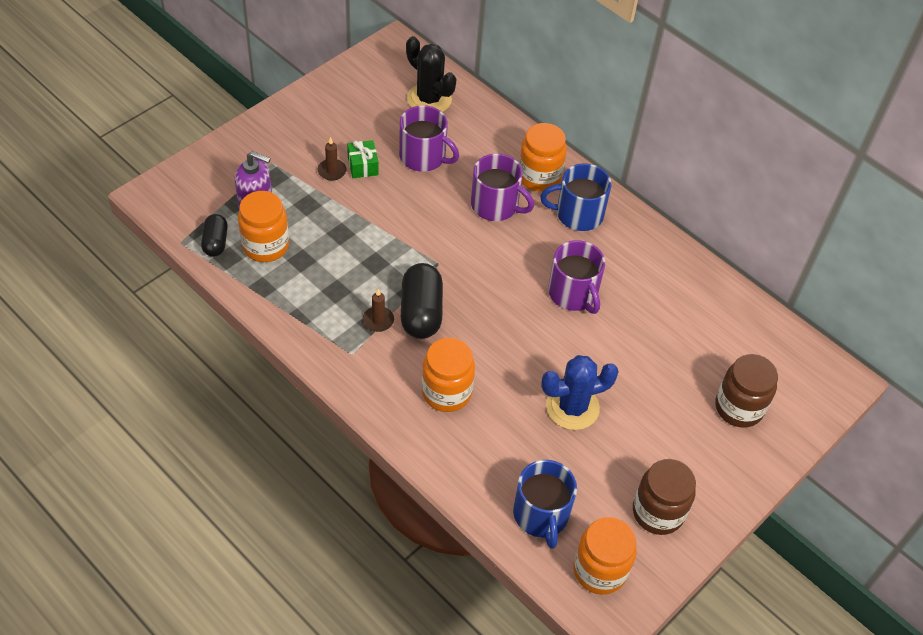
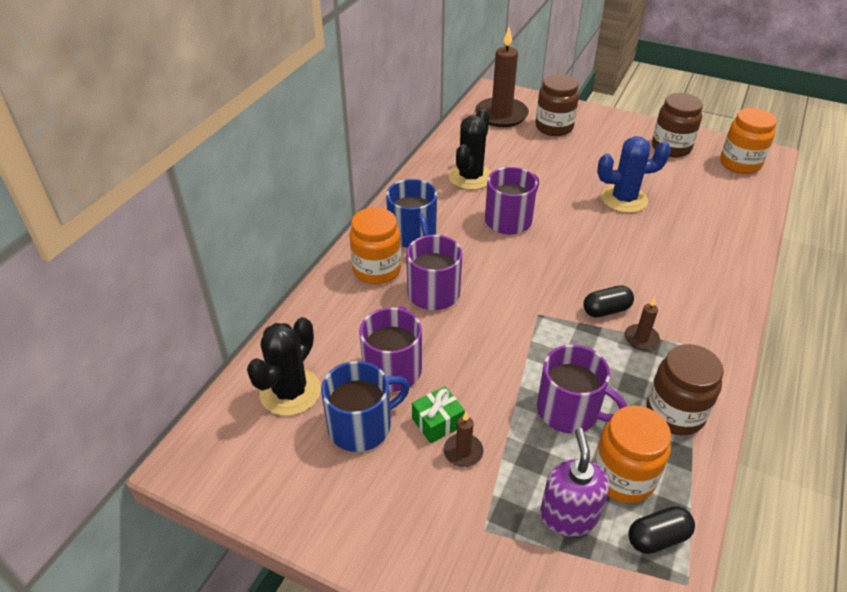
camera: 105 degrees left, 10 degrees down
black capsule [401,263,443,339] -> black capsule [583,285,634,317], size x0.59
orange jar [422,338,475,412] -> none
blue mug [513,460,577,549] -> blue mug moved to [321,361,410,452]
blue cactus [541,355,619,430] -> blue cactus turned 60 degrees counterclockwise [597,136,671,213]
none -> black cactus [449,109,492,190]
none -> brown candle [475,28,529,127]
none -> purple mug [537,345,627,433]
none -> brown jar [646,344,724,435]

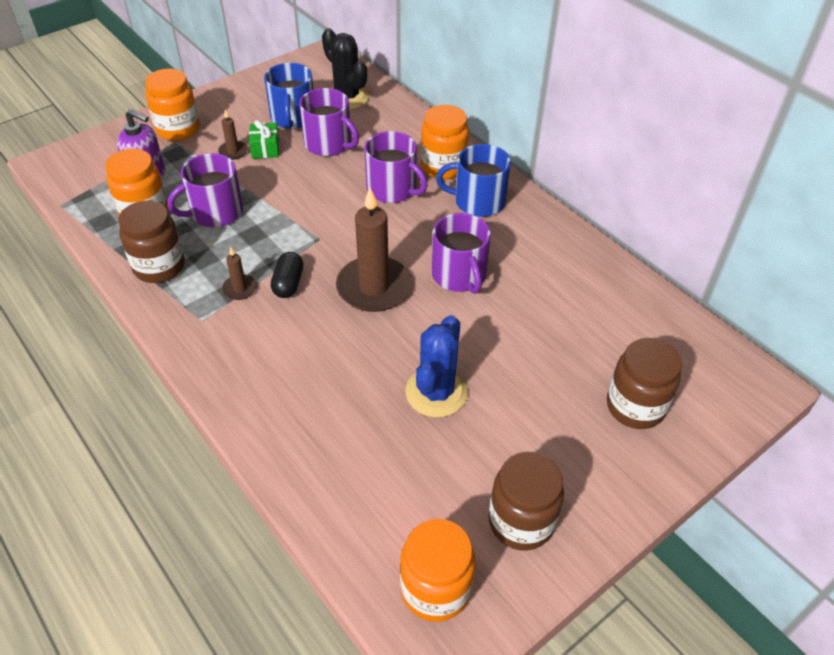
camera: 115 degrees right, 5 degrees up
black cactus [449,109,492,190] -> none
brown candle [475,28,529,127] -> brown candle moved to [336,188,412,312]
black capsule [628,506,695,554] -> none
none -> orange jar [145,69,200,141]

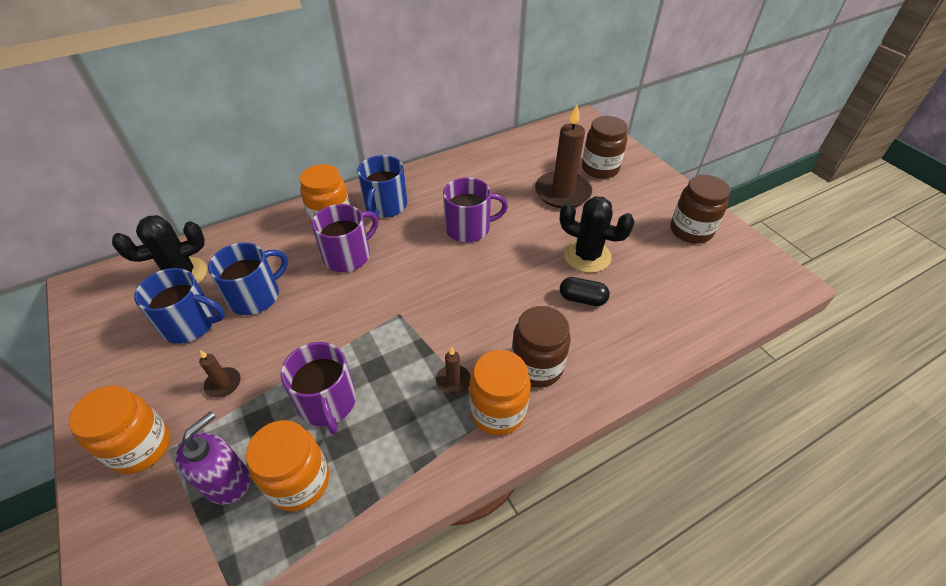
camera: 80 degrees left, 0 degrees up
brown jar [118,201,185,283] -> brown jar moved to [511,306,570,388]
green gift [249,120,279,159] -> none
black capsule [271,252,303,298] -> black capsule moved to [560,277,610,306]
purple mug [299,88,359,156] -> blue mug [208,243,288,315]
brown candle [336,188,412,312] -> brown candle moved to [535,105,592,208]
orange jar [400,519,476,622] -> orange jar moved to [469,350,531,435]
blue cactus [405,315,468,418] -> black cactus [560,196,635,273]

